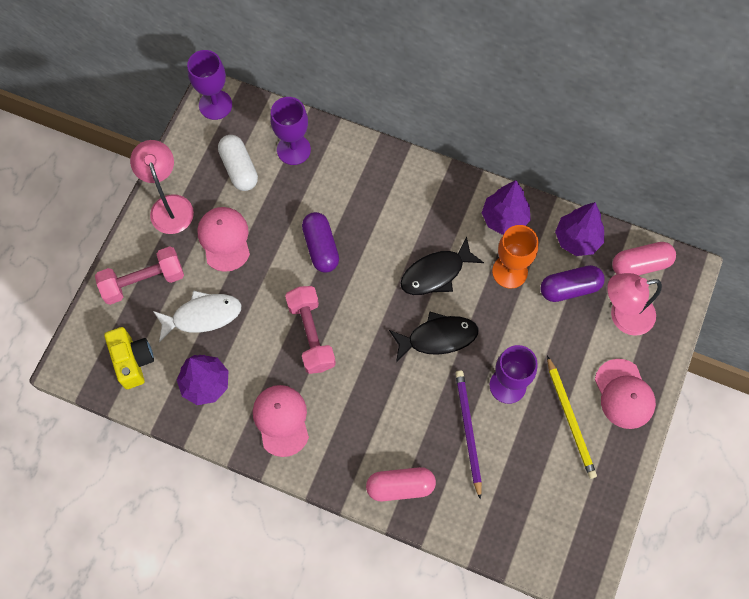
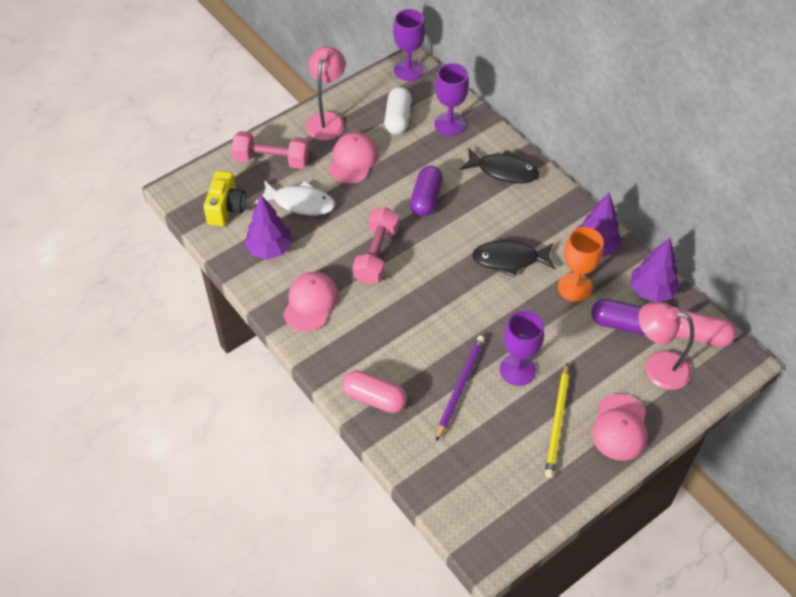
camera: 30 degrees right, 15 degrees down
black fish [389,311,479,362] -> black fish moved to [460,148,539,183]

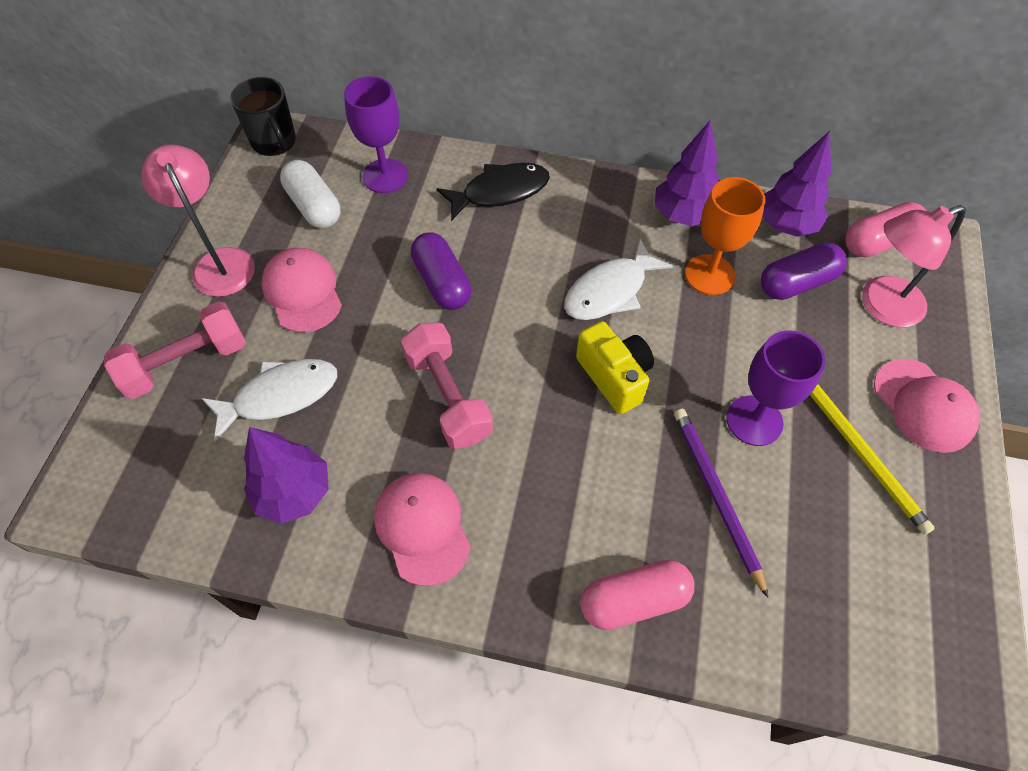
camera: 40 degrees left, 5 degrees up
yellow camera [203,171,246,226] -> yellow camera moved to [576,321,654,414]
purple goblet [393,9,425,81] -> black mug [230,77,296,156]
black fish [472,240,556,277] -> white fish [564,239,673,320]

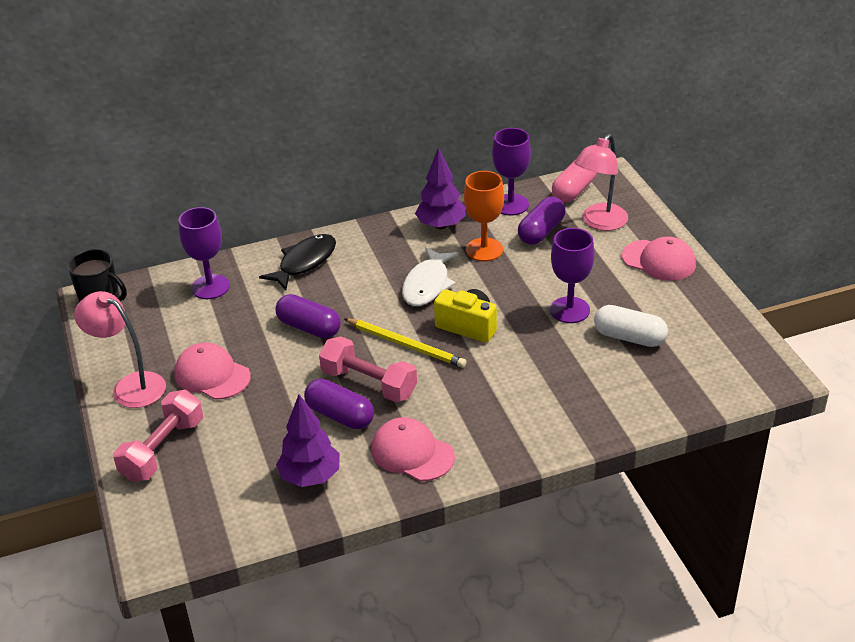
camera: 30 degrees left, 20 degrees down
white fish [201,359,337,442] -> none
white capsule [280,160,340,228] -> white capsule moved to [594,305,668,347]
pink capsule [581,560,695,630] -> none
purple pencil [674,409,768,598] -> none
purple tree [762,131,831,237] -> purple goblet [492,128,531,216]
yellow pencil [810,384,935,535] -> yellow pencil moved to [344,318,467,368]
none -> purple capsule [304,379,374,429]

